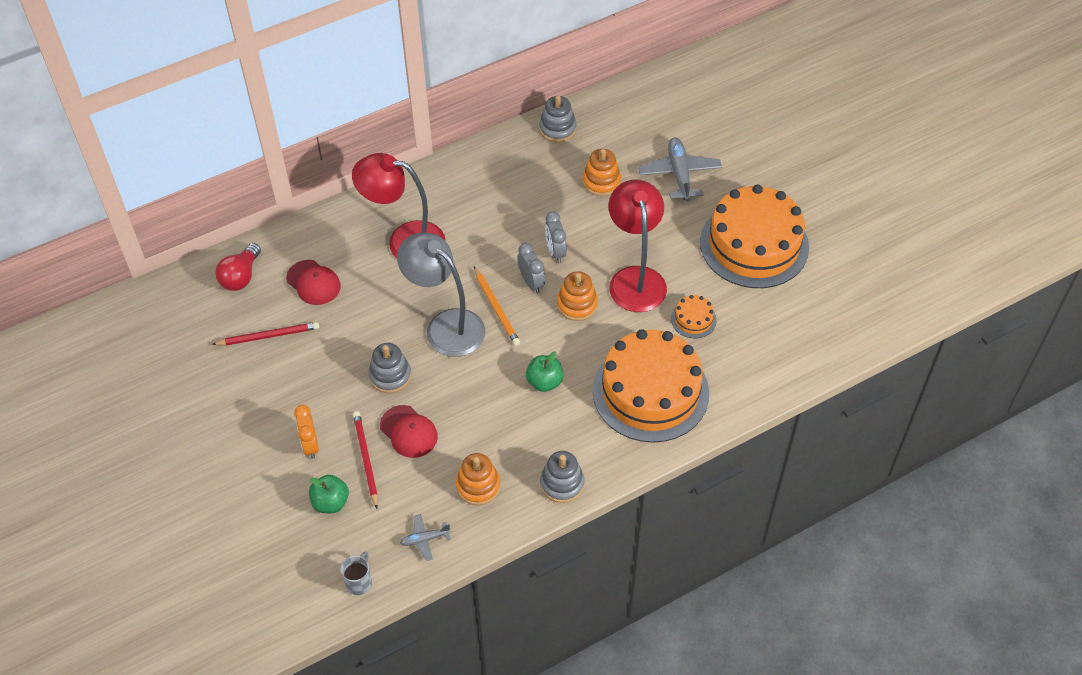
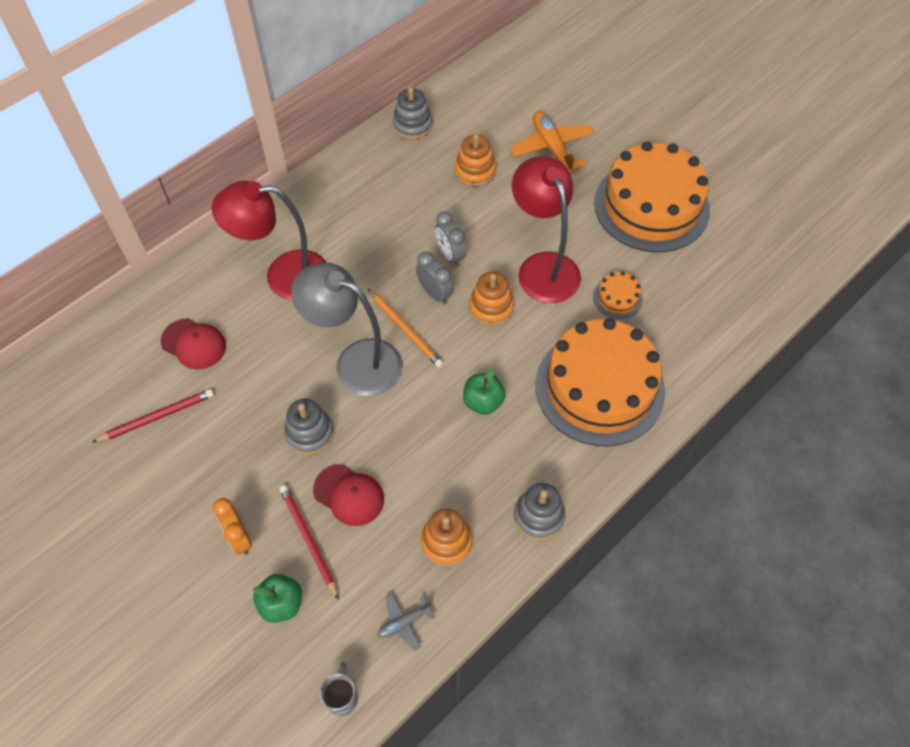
camera: 15 degrees left, 5 degrees up
red light bulb [215,243,261,291] -> none
grey plane [638,137,722,201] -> orange plane [510,111,594,174]

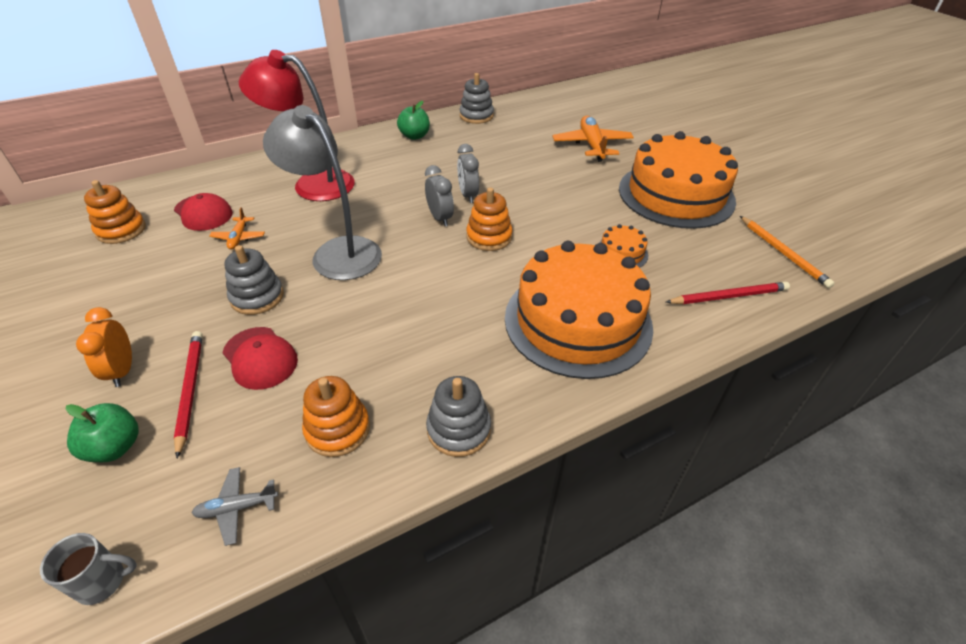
camera: 15 degrees right, 15 degrees down
red pencil [93,389,214,442] -> red pencil moved to [666,282,790,304]
grey mug [320,662,358,716] -> grey mug turned 60 degrees clockwise [40,533,137,605]
orange pencil [368,289,444,368] -> orange pencil moved to [740,216,835,288]
orange stacking toy [455,134,496,187] -> orange stacking toy moved to [84,180,146,244]
green apple [463,368,506,415] -> green apple moved to [397,101,430,140]
red lamp [512,156,581,303] -> none
none -> orange plane [209,207,265,250]

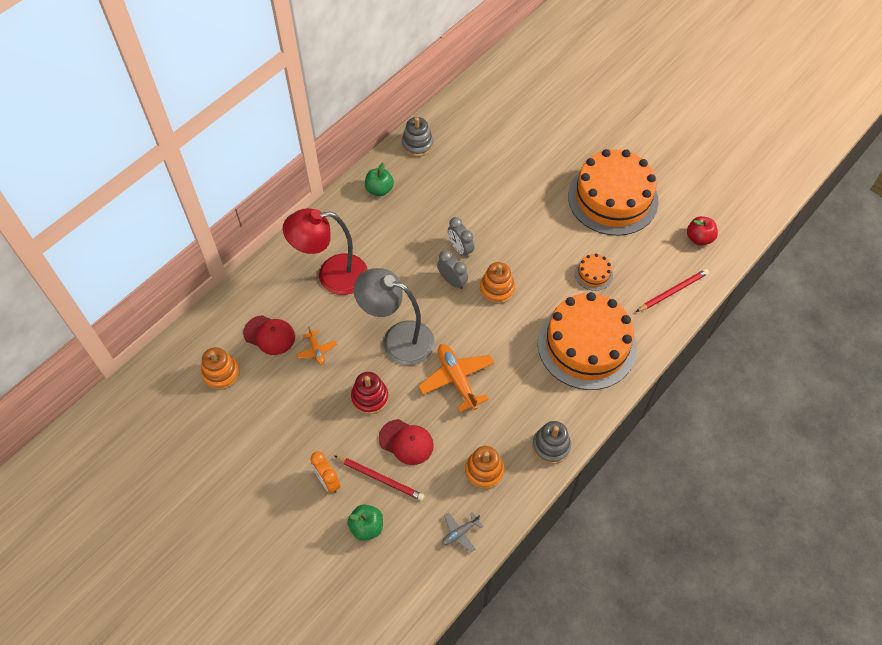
camera: 20 degrees left, 15 degrees up
grey mug [40,533,137,605] -> none
red pencil [174,331,203,458] -> red pencil turned 150 degrees clockwise [334,456,424,501]
grey stacking toy [224,245,284,315] -> red stacking toy [351,372,389,415]
orange plane [552,116,634,162] -> orange plane moved to [418,344,494,413]
orange pencil [740,216,835,288] -> red apple [687,216,718,246]

